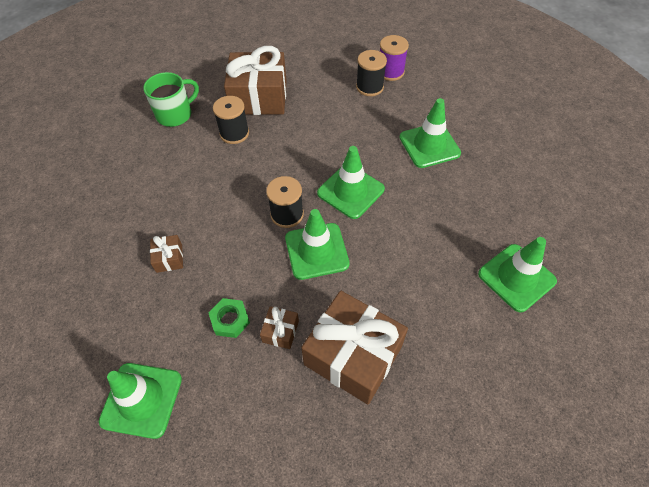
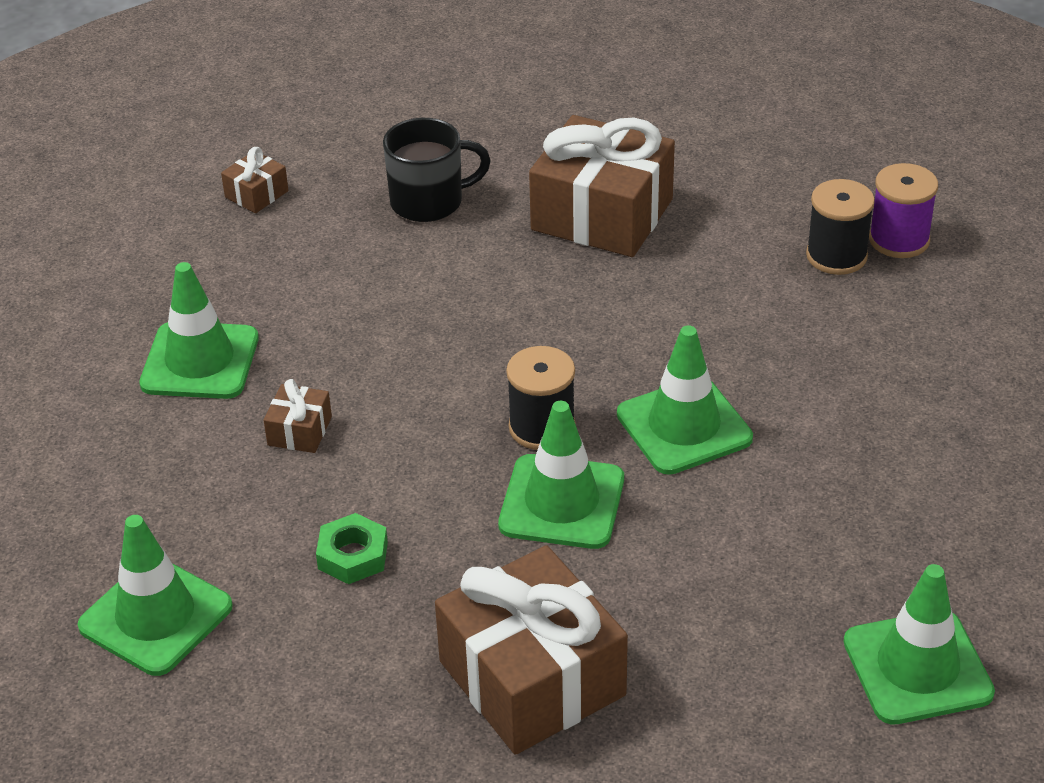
camera: 25 degrees right, 15 degrees down
green mug [143,72,199,127] -> black mug [383,118,491,222]
black spool [213,96,249,144] -> none
brown gift [260,306,299,349] -> brown gift moved to [221,147,288,213]
green traffic cone [400,98,461,168] -> green traffic cone moved to [139,262,259,399]

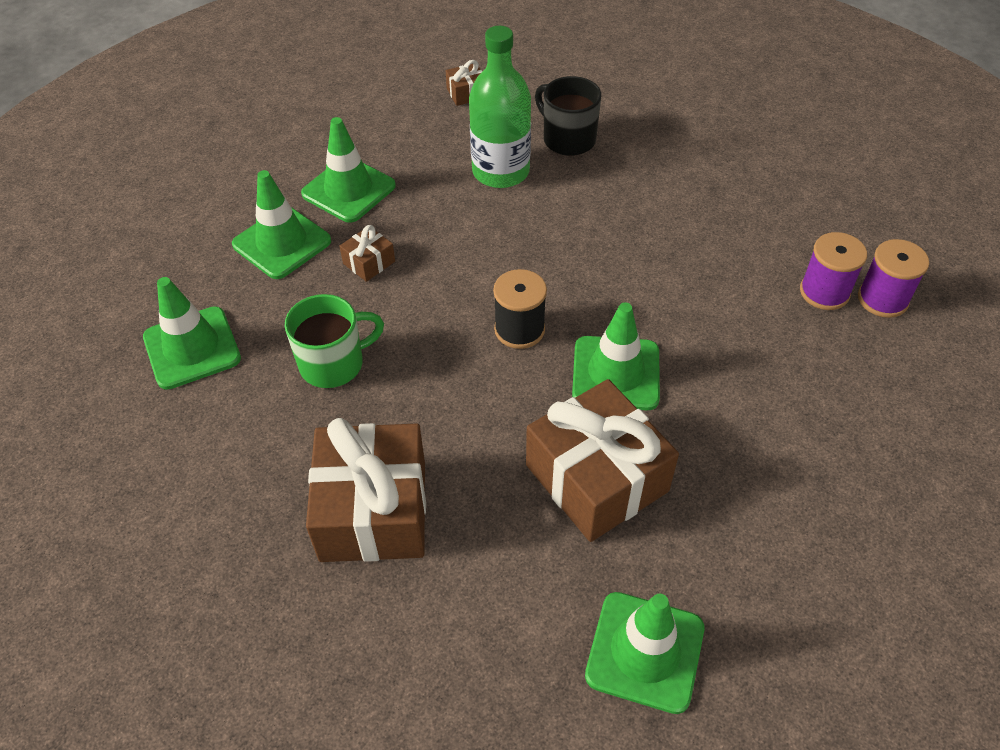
camera: 30 degrees right, 10 degrees up
green nut [316,513,388,584] -> green mug [285,294,384,388]
black mug [383,118,491,222] -> black mug turned 150 degrees counterclockwise [535,76,601,156]
green traffic cone [498,401,624,549] -> green traffic cone moved to [232,170,331,279]
brown gift [529,115,675,257] -> brown gift moved to [526,379,679,542]
black spool [806,179,875,275] -> purple spool [800,232,867,310]
none -> green bottle [469,26,531,188]

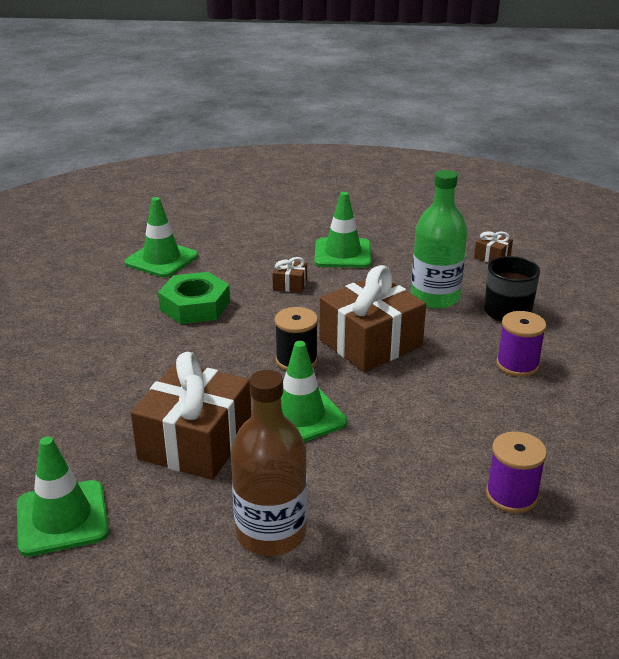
camera: 55 degrees right, 20 degrees down
green traffic cone [232,170,331,279] -> none
green mug [285,294,384,388] -> green nut [158,272,230,324]
brown gift [306,418,426,562] -> brown gift moved to [319,265,426,372]
purple spool [858,239,929,318] -> purple spool moved to [496,311,547,377]
none -> brown bottle [231,370,307,556]

